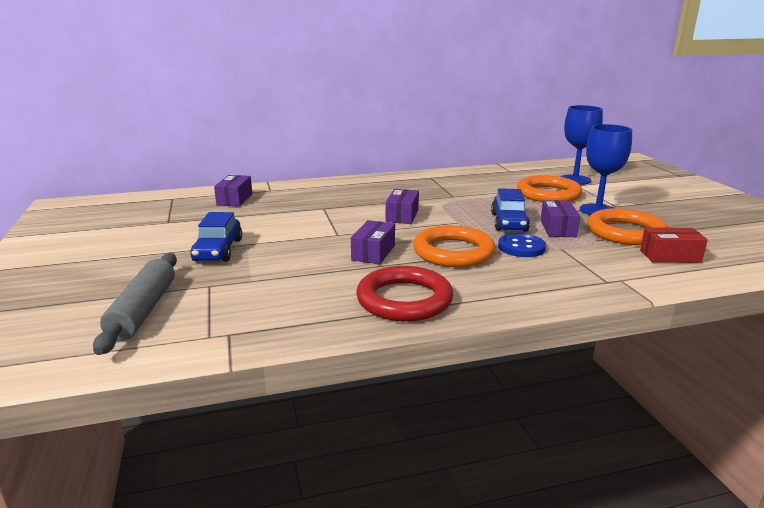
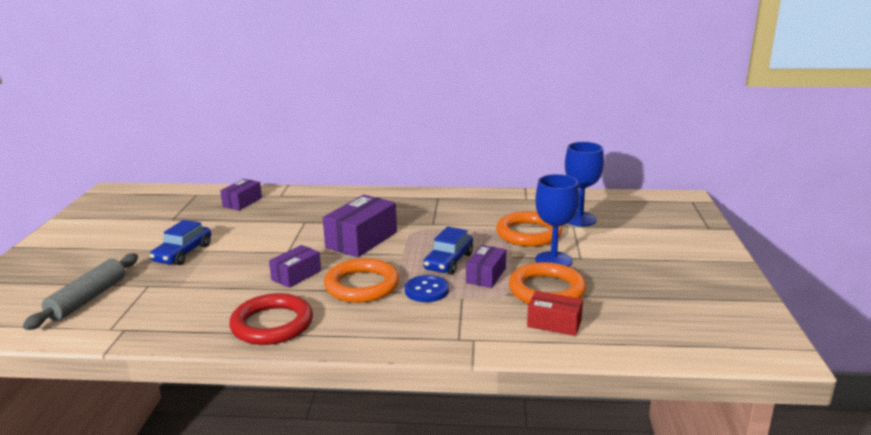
camera: 20 degrees right, 0 degrees up
purple box [386,189,419,224] -> purple box [323,195,397,258], size x1.68

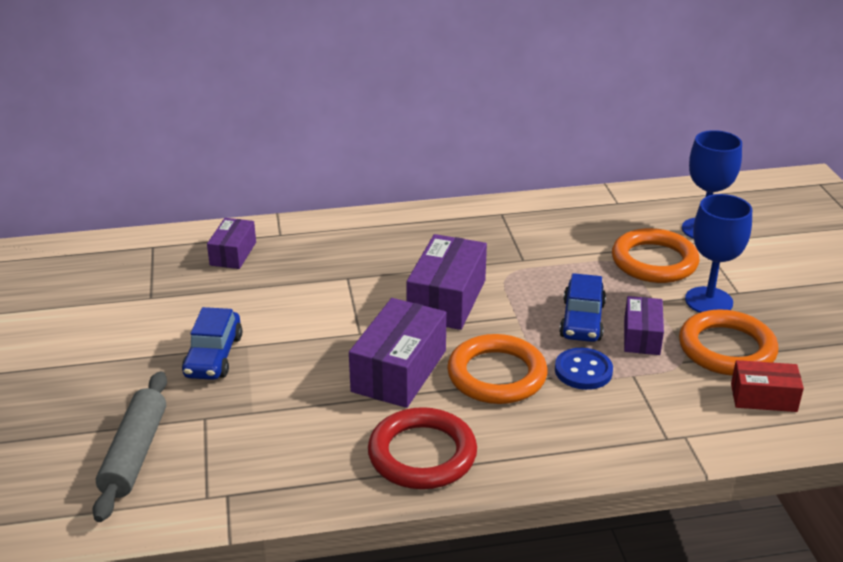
camera: 15 degrees left, 10 degrees up
purple box [269,245,321,288] -> purple box [349,298,447,408], size x1.68

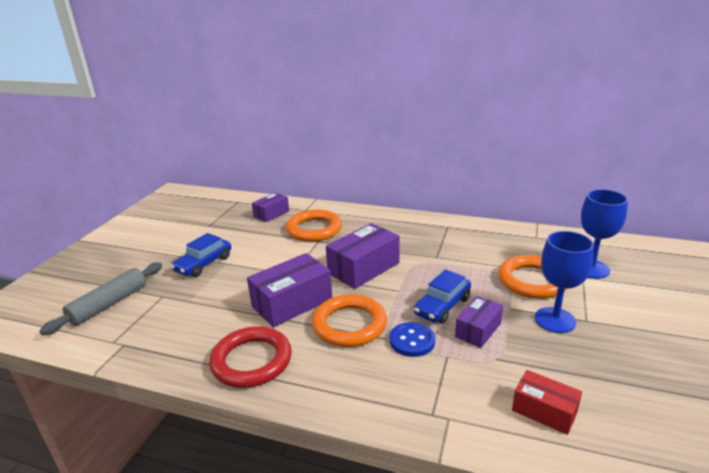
camera: 30 degrees right, 5 degrees down
orange ring [679,309,778,376] -> orange ring moved to [286,209,342,242]

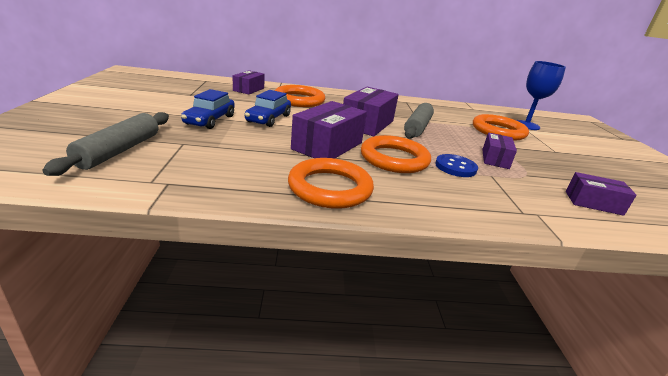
camera: 25 degrees left, 0 degrees up
red ring [209,326,292,388] -> orange ring [288,158,374,209]
blue car [414,269,471,323] -> blue car moved to [245,90,291,127]
red box [512,370,582,435] -> purple box [566,172,637,216]
blue goblet [535,231,594,333] -> none
none -> grey rolling pin [404,103,434,139]

